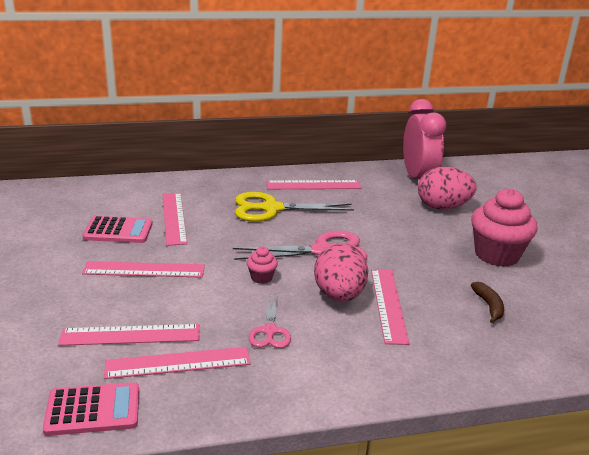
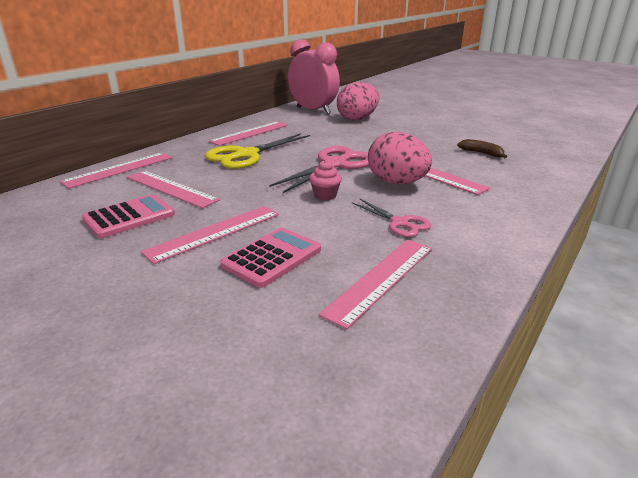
camera: 40 degrees left, 0 degrees up
pink calculator [43,382,139,436] -> pink calculator moved to [220,228,321,288]
pink ruler [58,324,199,346] -> pink ruler moved to [59,152,173,189]
pink cupcake [471,188,538,267] -> none

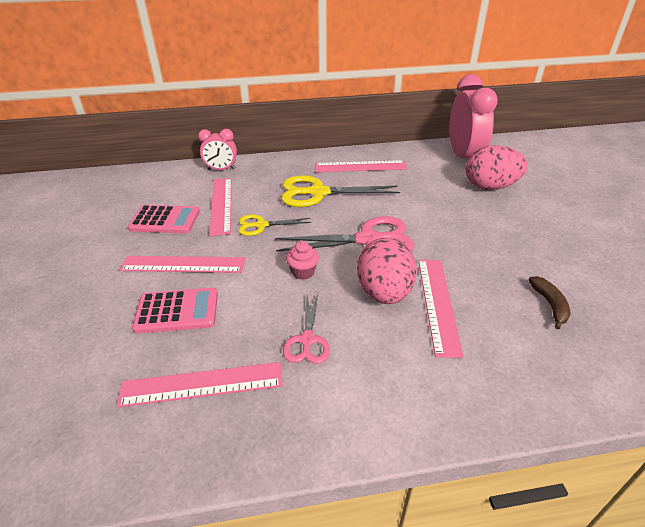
camera: 45 degrees right, 10 degrees up
pink ruler [59,152,173,189] -> pink clock [198,129,237,170]
none -> yellow scissors [239,214,311,236]

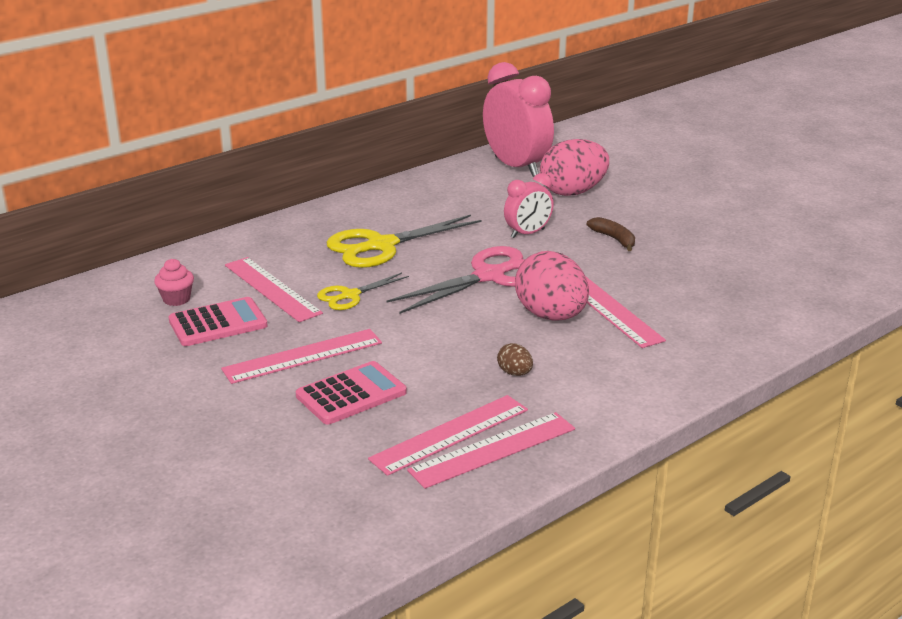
camera: 30 degrees left, 10 degrees down
pink clock [198,129,237,170] -> pink clock moved to [504,173,554,238]
pink scissors [283,294,330,364] -> brown egg [497,343,533,376]
pink cupcake [286,241,319,280] -> pink cupcake moved to [154,259,194,306]
pink ruler [315,160,408,172] -> pink ruler moved to [407,412,575,489]
brown banana [528,276,571,329] -> brown banana moved to [587,217,635,251]

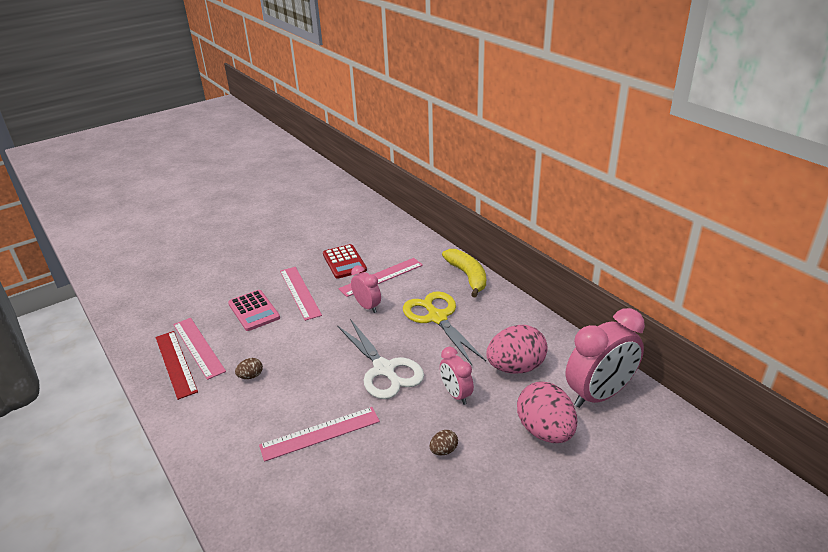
camera: 95 degrees right, 5 degrees up
pink cupcake [154,259,194,306] -> none
pink calculator [168,297,268,346] -> red calculator [323,244,367,279]
yellow scissors [317,272,409,310] -> pink clock [351,265,381,313]
pink scissors [387,246,525,314] -> white scissors [337,319,424,399]
pink ruler [407,412,575,489] -> red ruler [155,331,198,400]
pink egg [515,251,589,320] -> pink egg moved to [486,325,548,374]
brown banana [587,217,635,251] -> brown egg [430,430,458,455]
none -> yellow banana [442,249,486,298]

